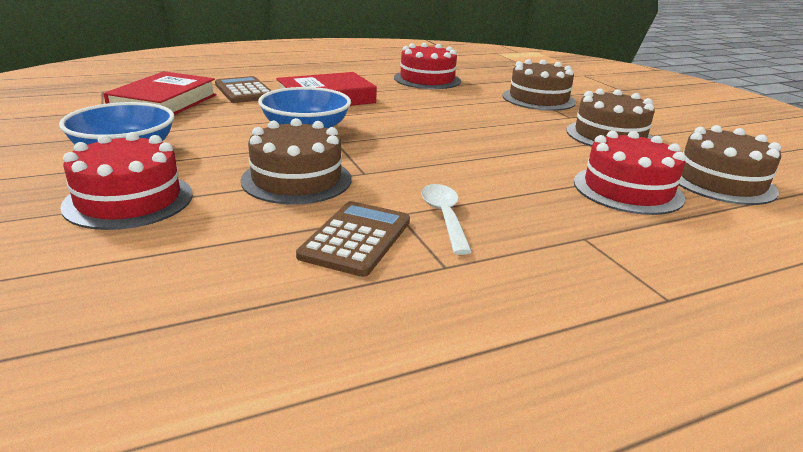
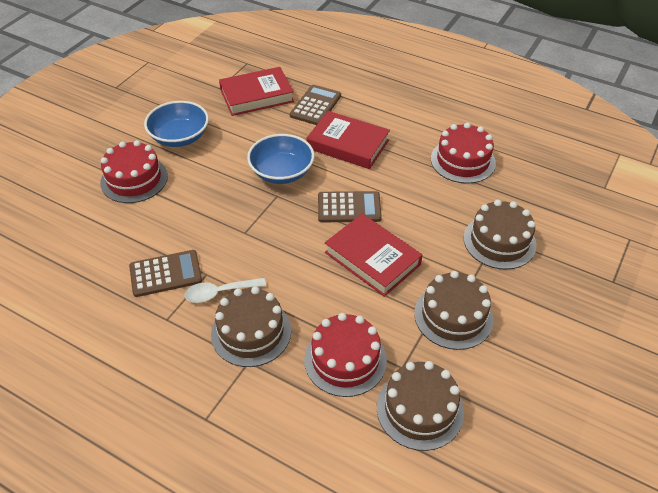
camera: 55 degrees right, 20 degrees up
brown cake [241,118,351,204] -> brown cake moved to [211,286,291,367]
white spoon [421,184,472,255] -> white spoon turned 150 degrees counterclockwise [184,278,266,303]
none -> brown calculator [318,191,382,222]
none -> red book [325,214,422,297]

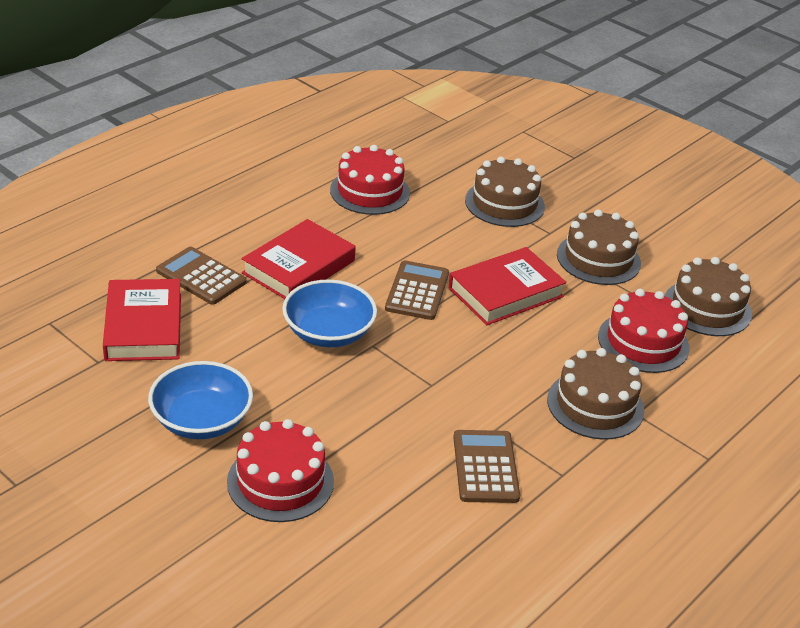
camera: 80 degrees left, 10 degrees down
white spoon [184,278,266,303] -> none

